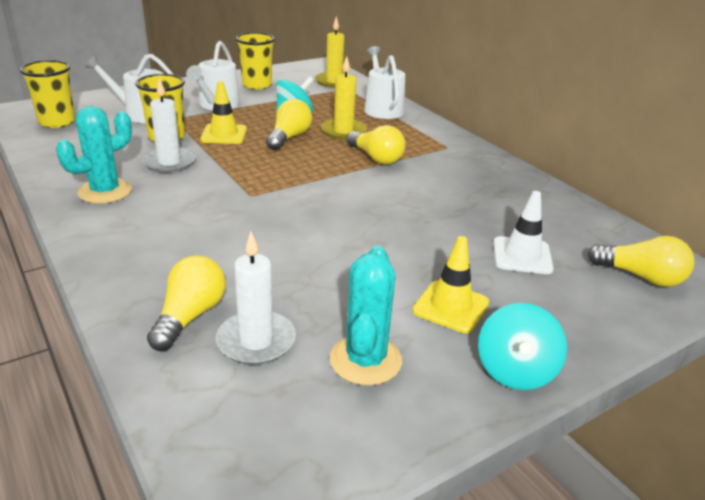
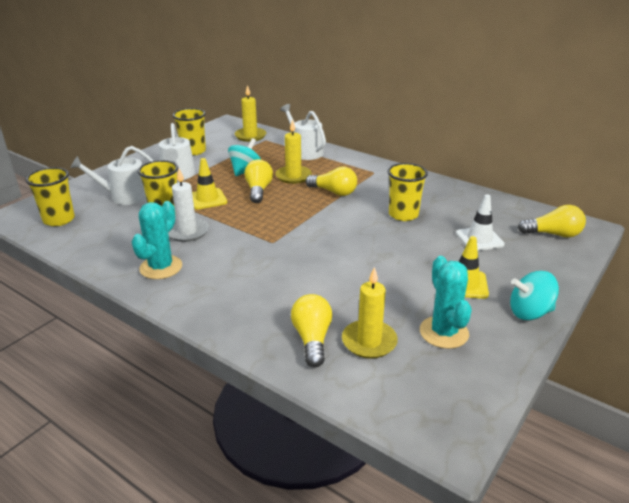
camera: 20 degrees left, 0 degrees up
white candle [216,231,296,365] -> yellow candle [342,267,398,359]
turquoise spinning top [478,303,567,390] -> turquoise spinning top turned 90 degrees clockwise [510,271,559,320]
none -> yellow cup [388,163,428,221]

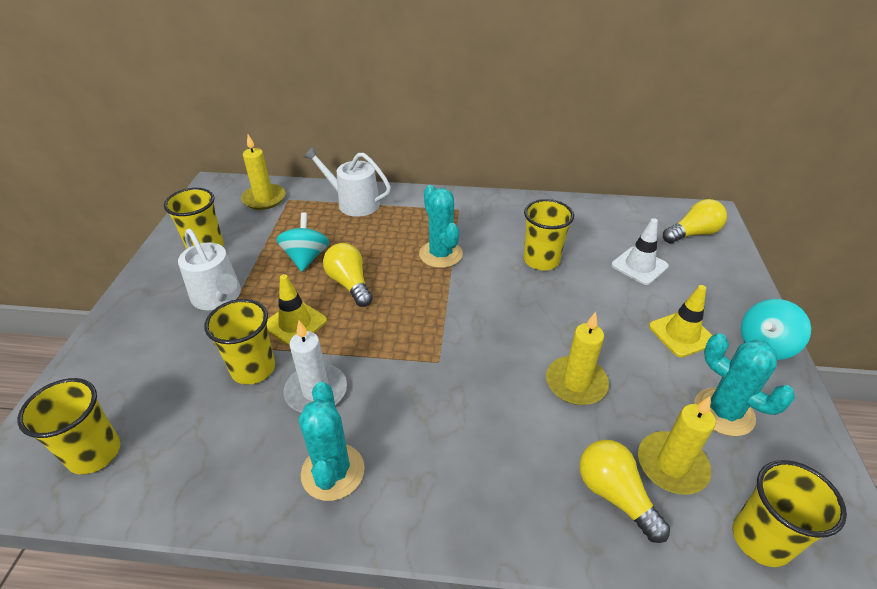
camera: 30 degrees left, 10 degrees up
white watering can [70,146,154,205] -> none
yellow candle [275,119,312,184] -> yellow candle moved to [546,312,609,405]
yellow light bulb [305,167,357,196] -> turquoise cactus [419,185,463,268]
none -> yellow cup [733,460,847,567]

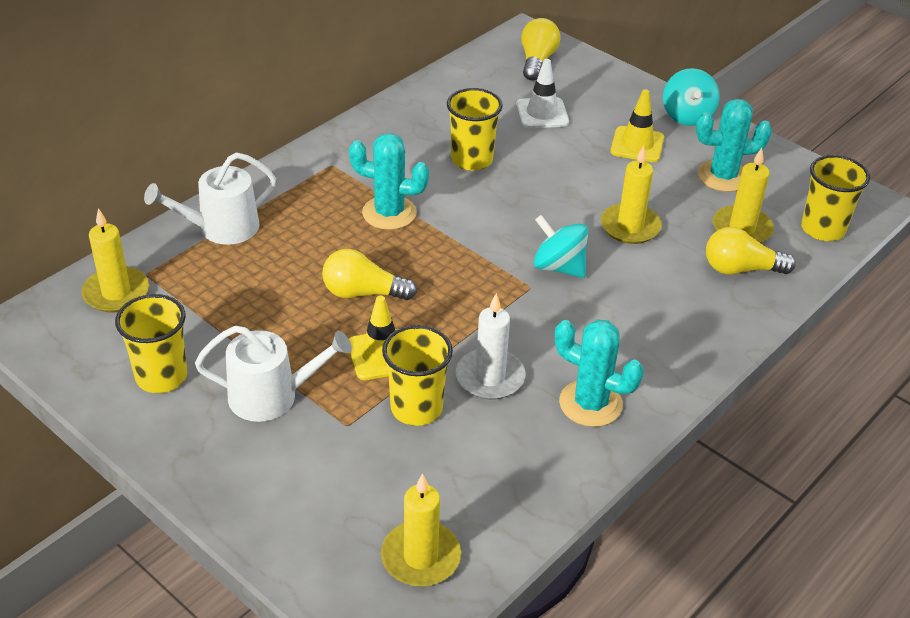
camera: 55 degrees left, 0 degrees up
yellow cup [17,378,121,475] -> yellow candle [381,473,461,586]
turquoise spinning top [276,212,329,272] -> turquoise spinning top moved to [533,215,588,278]

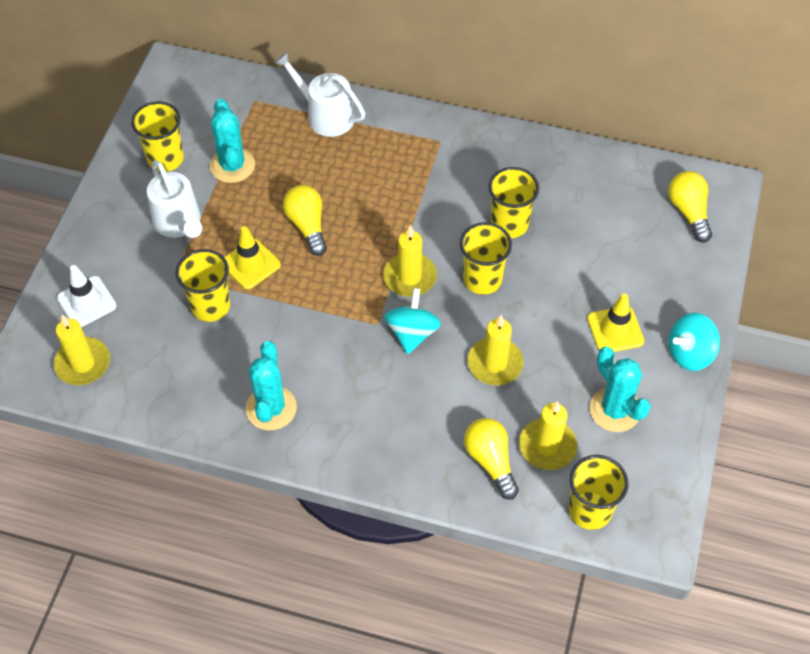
camera: 65 degrees right, 15 degrees up
yellow candle [82,208,149,313] -> yellow candle moved to [383,225,437,297]
turquoise cactus [349,133,429,230] -> turquoise cactus moved to [210,99,255,183]
white candle [456,293,526,400] -> none
white traffic cone [516,59,569,128] -> white traffic cone moved to [57,265,117,327]
yellow light bulb [521,18,561,81] -> yellow light bulb turned 90 degrees counterclockwise [668,171,712,243]
none -> yellow cup [460,222,512,295]

